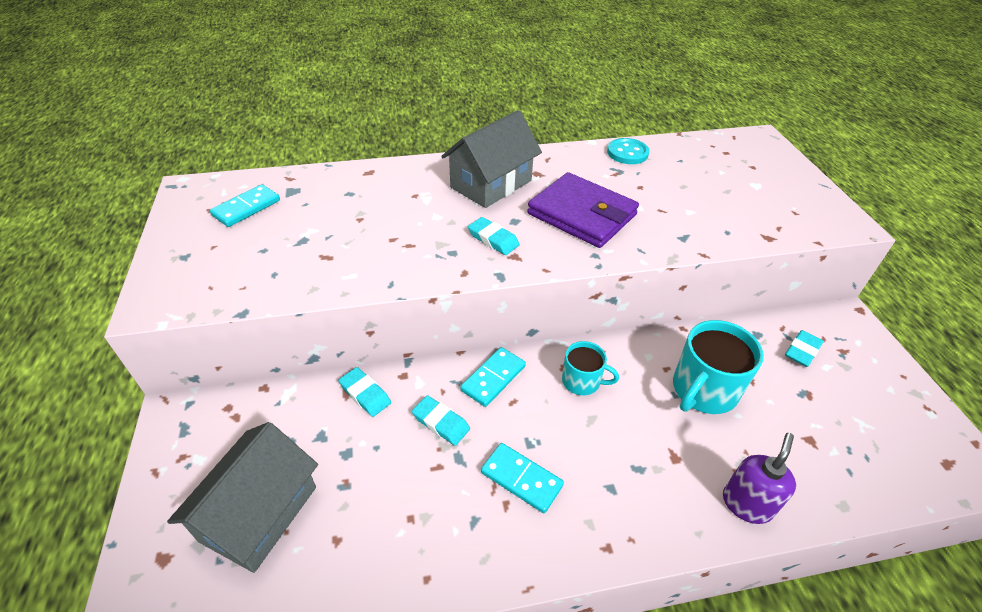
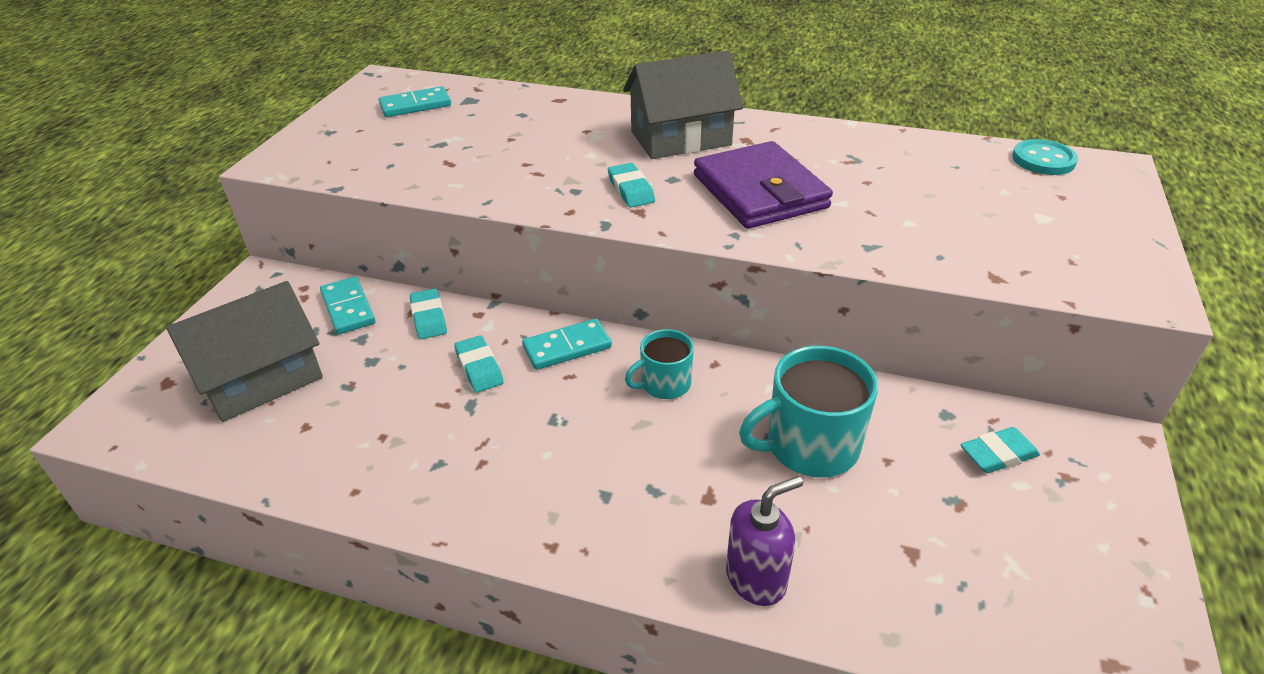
camera: 30 degrees right, 5 degrees down
turquoise domino [481,443,564,513] -> turquoise domino moved to [320,277,375,334]
turquoise mug [562,341,619,395] -> turquoise mug turned 105 degrees clockwise [625,329,694,399]
turquoise button [607,138,649,164] -> turquoise button moved to [1012,139,1078,175]

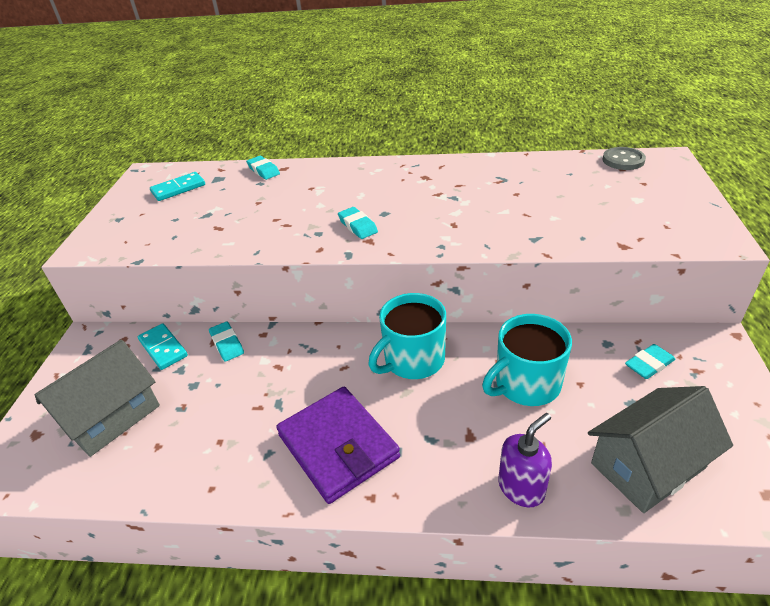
camera: 10 degrees left, 0 degrees up
turquoise eraser [454,335,504,393] -> turquoise eraser moved to [246,156,280,180]
turquoise domino [522,319,612,370] -> none
grey house [623,51,743,159] -> grey house moved to [588,386,733,513]
turquoise mug [625,329,694,399] -> turquoise mug [368,293,446,379], size x1.69
purple wallet [694,141,833,229] -> purple wallet moved to [276,387,400,504]
turquoise button [1012,139,1078,175] -> grey button [602,147,646,170]

